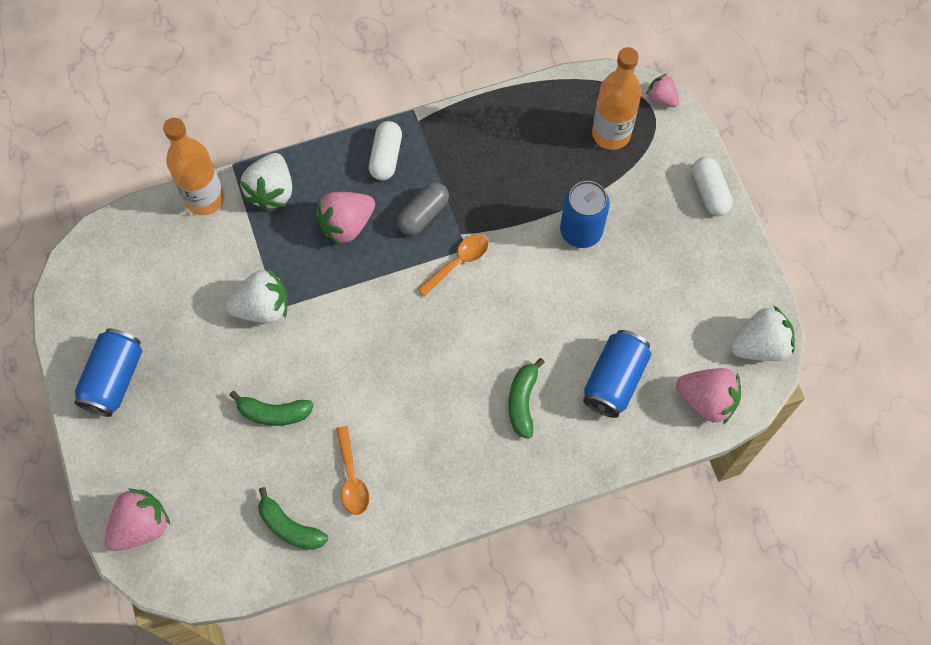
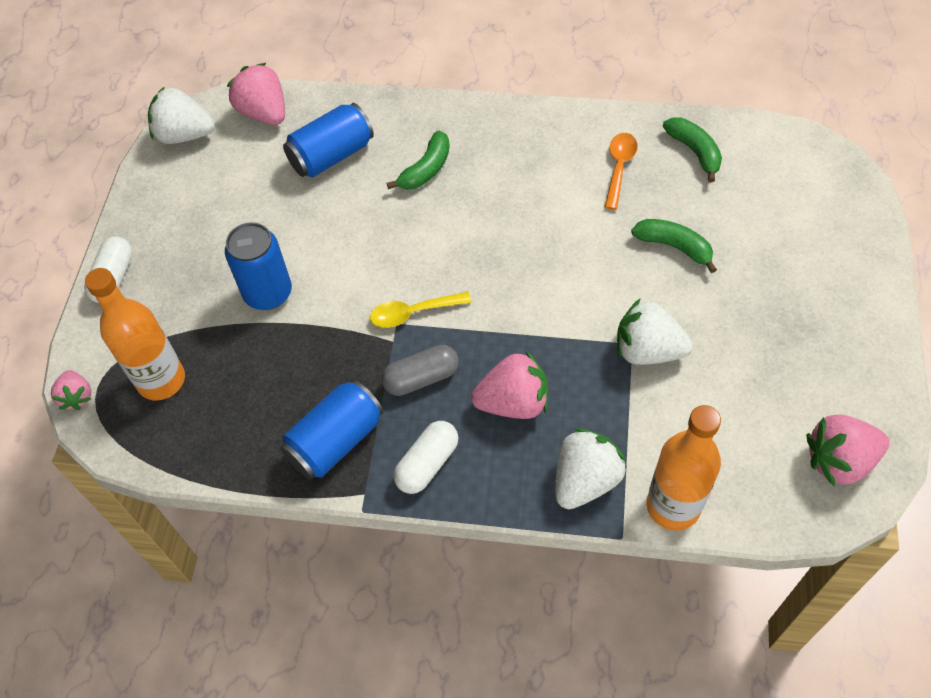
camera: 150 degrees left, 10 degrees down
blue can [74,328,142,417] -> blue can moved to [280,379,383,480]
pink strawberry [105,488,170,551] -> pink strawberry moved to [807,414,889,486]
orange spoon [417,234,489,297] -> yellow spoon [370,292,472,328]

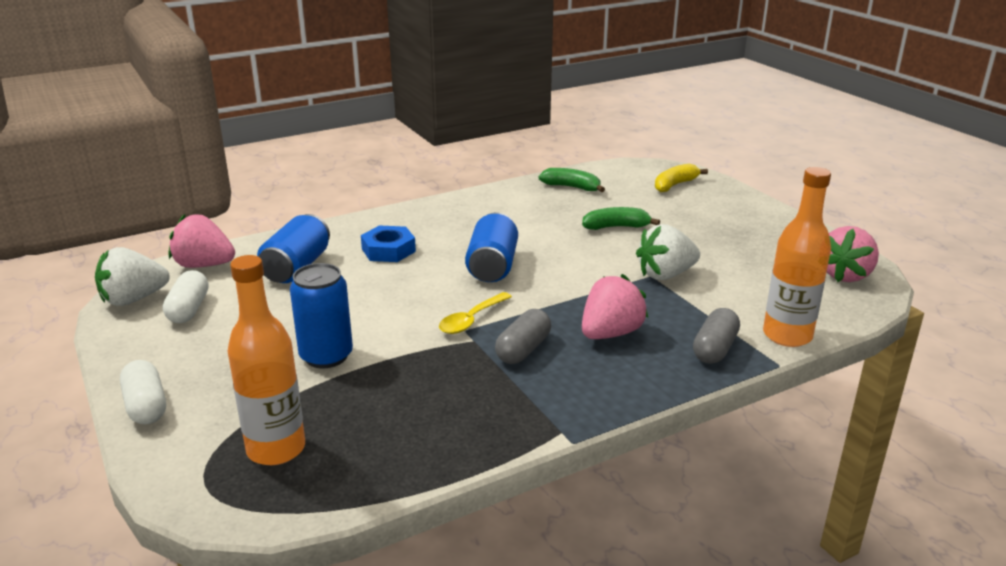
camera: 40 degrees left, 30 degrees down
pink strawberry [51,370,92,410] -> none
blue can [280,379,383,480] -> blue can moved to [465,212,518,282]
green banana [386,131,449,190] -> blue nut [361,225,416,262]
white capsule [394,421,458,494] -> white capsule moved to [163,270,208,323]
white strawberry [555,428,627,509] -> grey capsule [693,308,740,364]
orange spoon [605,133,638,210] -> none
none -> yellow banana [655,164,708,193]

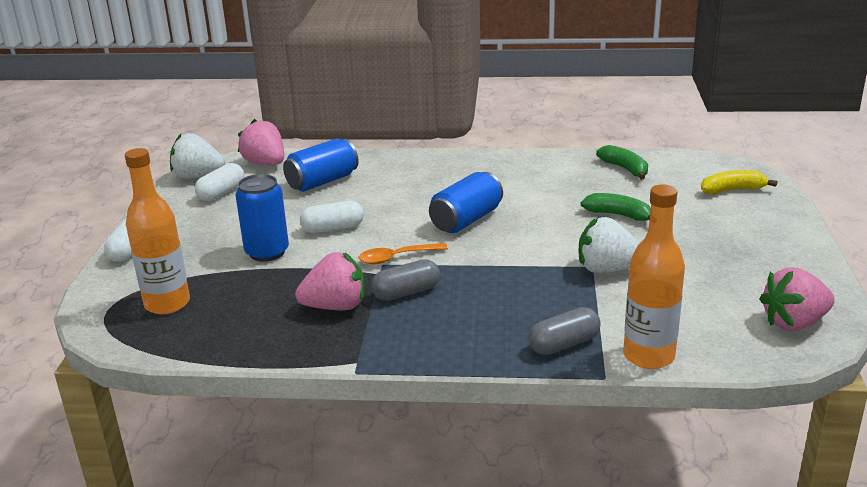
camera: 35 degrees right, 0 degrees up
blue nut [361,225,416,262] -> none
yellow spoon [439,292,512,334] -> orange spoon [359,243,448,264]
pink strawberry [582,274,648,339] -> pink strawberry moved to [295,252,365,310]
none -> white capsule [300,201,364,233]

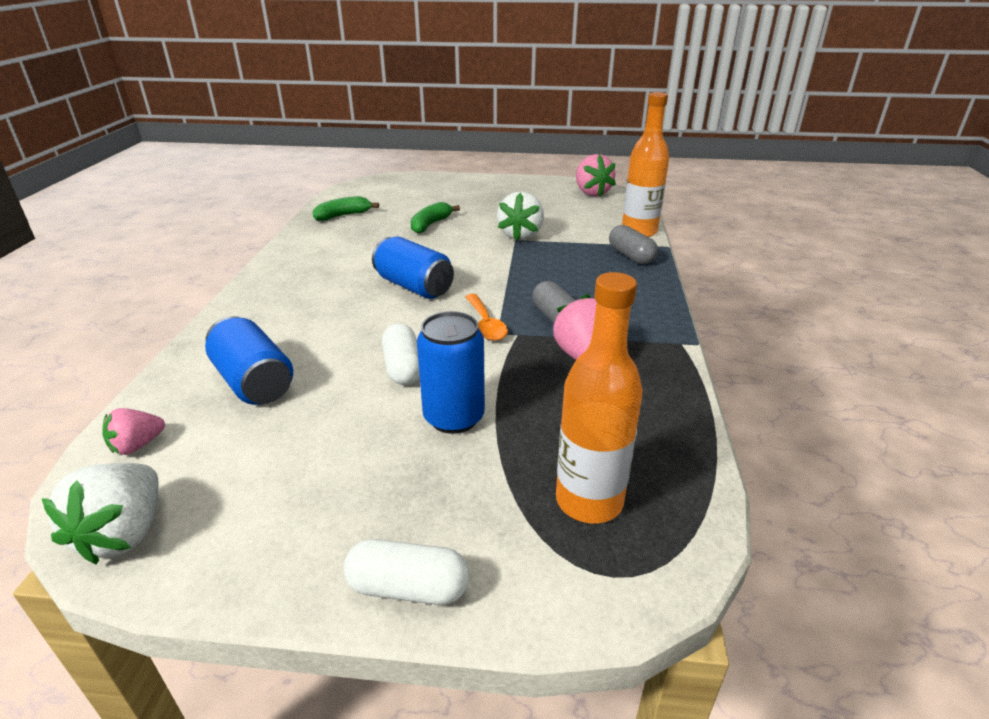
camera: 90 degrees left, 5 degrees up
white capsule [195,163,244,201] -> none
pink strawberry [238,119,284,165] -> pink strawberry [102,408,165,455], size x0.59
yellow banana [701,170,777,194] -> none

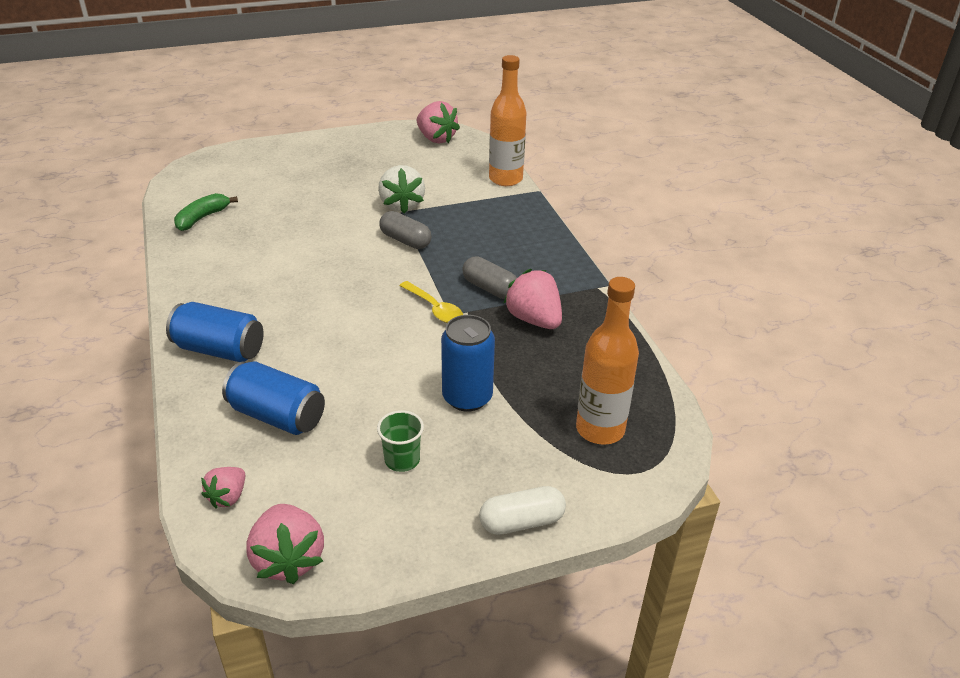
camera: 25 degrees left, 5 degrees up
white strawberry [41,463,158,564] -> pink strawberry [246,504,324,584]
blue can [372,236,454,299] -> blue can moved to [166,302,264,362]
white capsule [382,324,420,385] -> none
green banana [411,202,460,233] -> none
orange spoon [465,294,508,341] -> yellow spoon [399,281,463,323]
grey capsule [609,225,658,265] -> grey capsule moved to [379,211,432,249]
none -> green cup [377,410,424,472]

